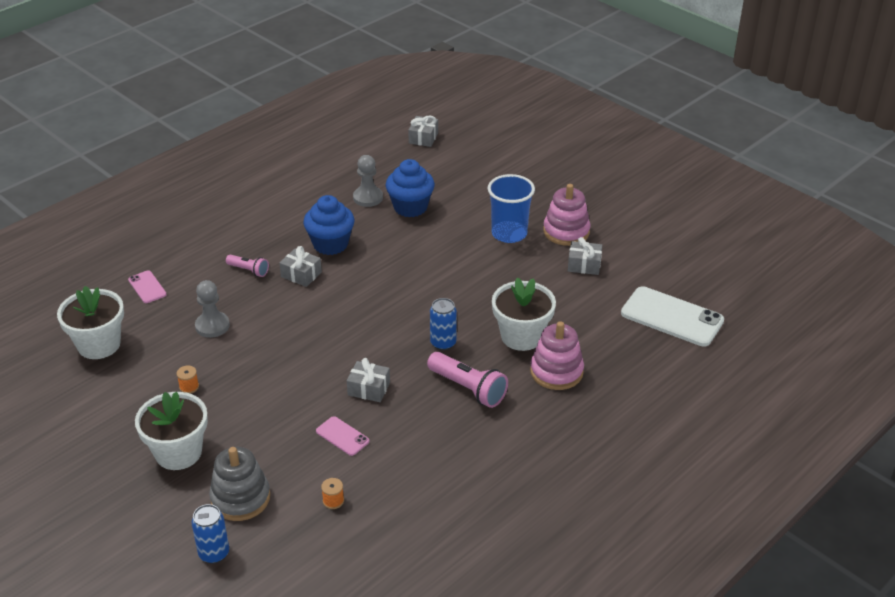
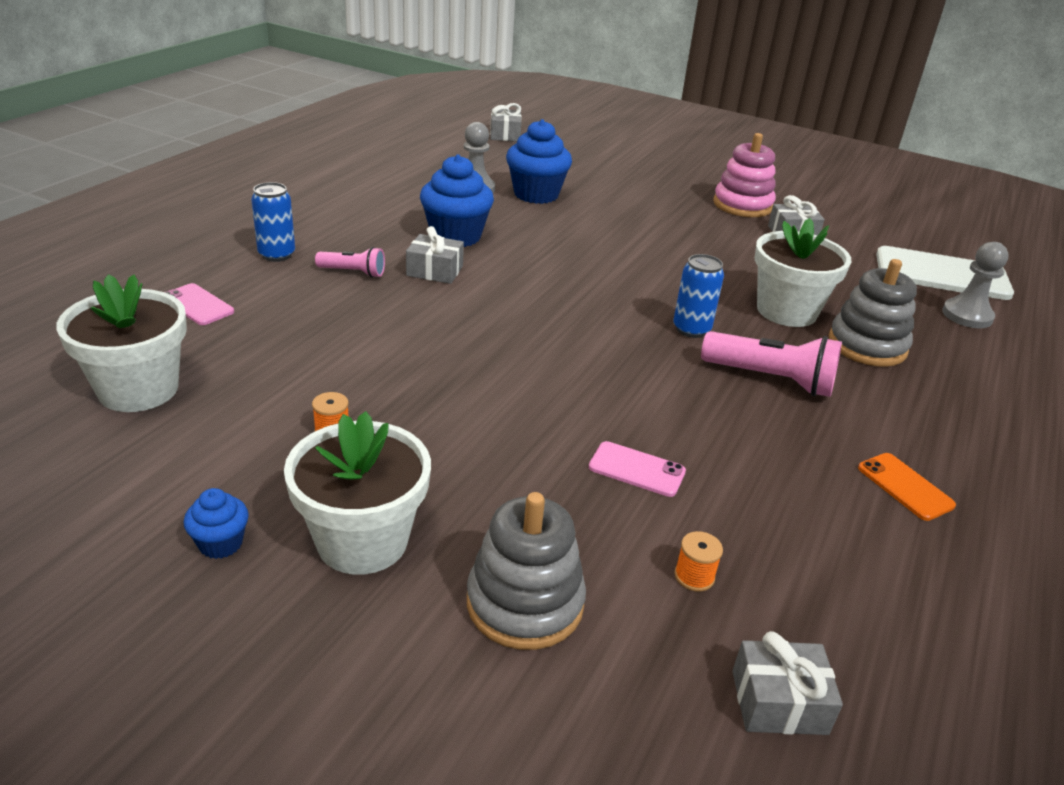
camera: 20 degrees left, 5 degrees down
blue can [191,504,229,564] -> blue can moved to [251,182,295,262]
grey pawn [195,280,230,338] -> grey pawn moved to [942,242,1009,328]
grey gift [347,358,390,402] -> grey gift moved to [732,631,843,735]
blue cup [488,174,535,243] -> none
pink stacking toy [530,321,584,390] -> grey stacking toy [829,259,917,367]
none -> blue cupcake [184,488,249,559]
none -> orange phone [858,453,956,521]

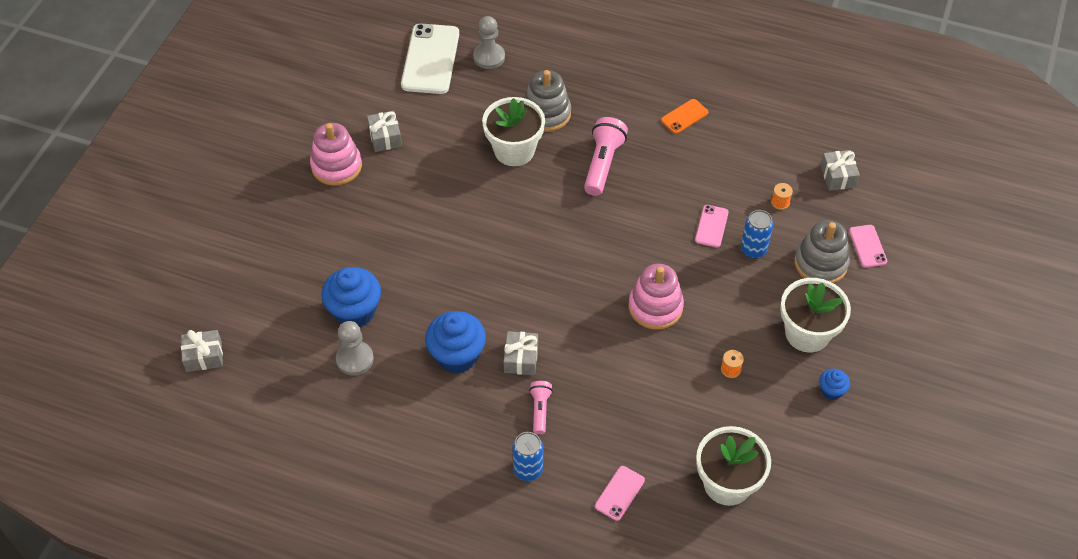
camera: 95 degrees left, 20 degrees up
blue can [673,254,724,338] -> blue can moved to [741,210,773,259]
none -> pink stacking toy [629,264,684,330]
none -> pink phone [849,225,887,268]

